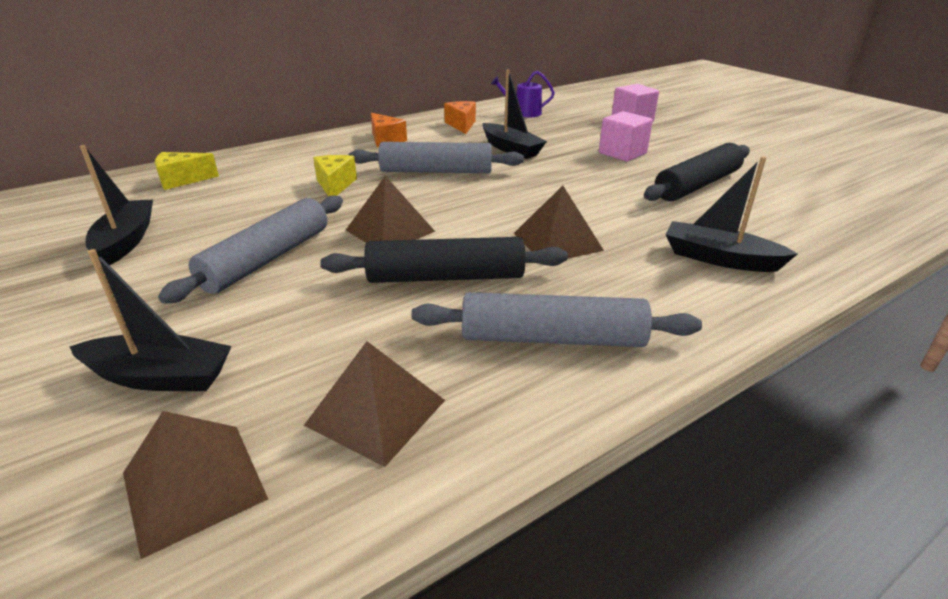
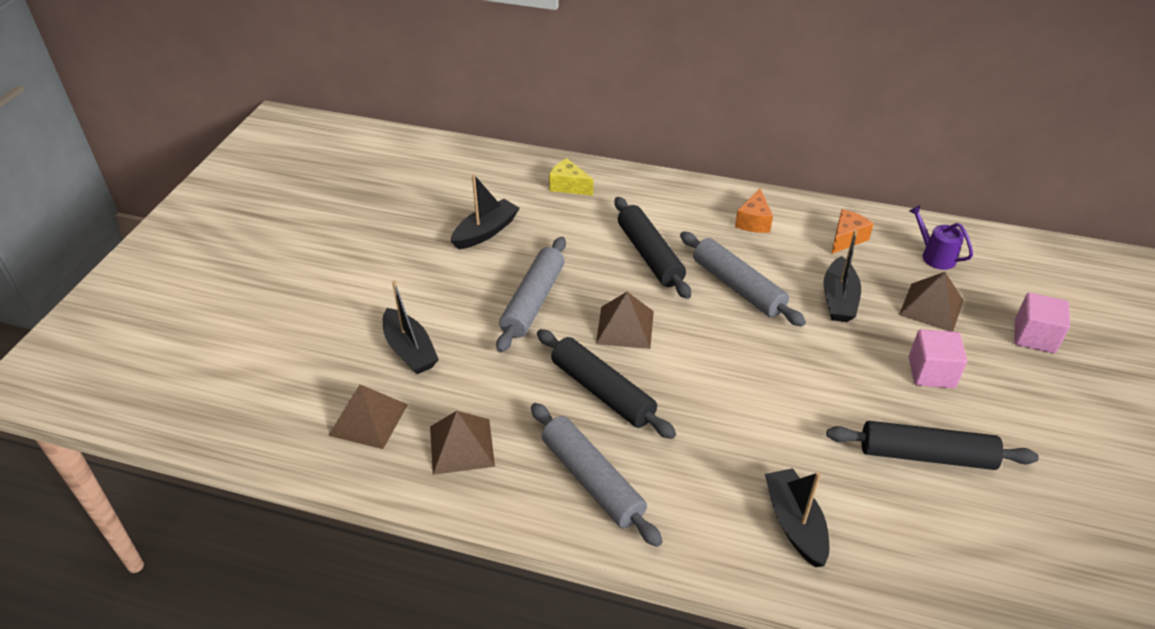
camera: 50 degrees right, 10 degrees up
grey rolling pin [158,195,343,304] -> grey rolling pin turned 60 degrees counterclockwise [496,237,566,353]
yellow cheese [313,155,357,196] -> black rolling pin [614,197,691,299]
brown pyramid [514,186,604,258] -> brown pyramid moved to [899,272,964,332]

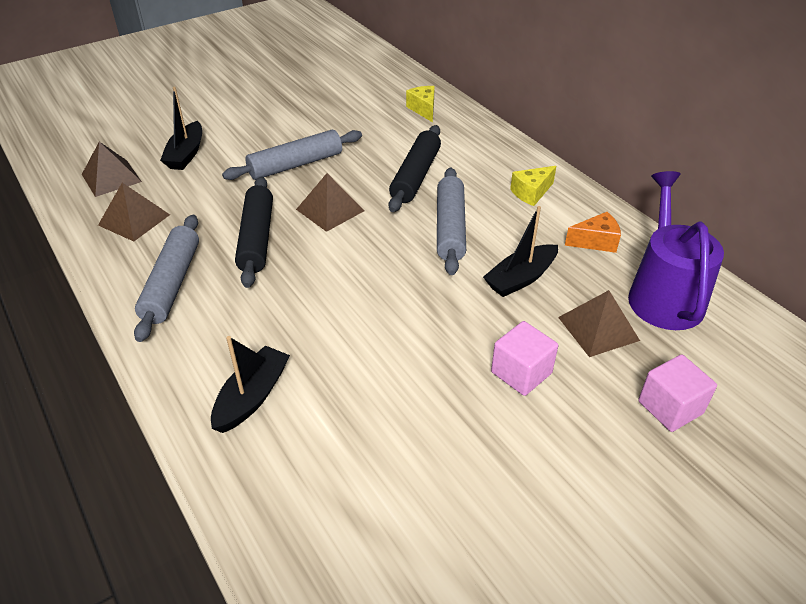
camera: 40 degrees right, 0 degrees up
black boat [451,174,520,249] -> none
orange cheese [735,188,773,233] -> yellow cheese [510,166,556,206]
black rolling pin [827,421,1039,470] -> none
purple watering can [909,205,973,270] -> purple watering can [628,171,724,330], size x2.01

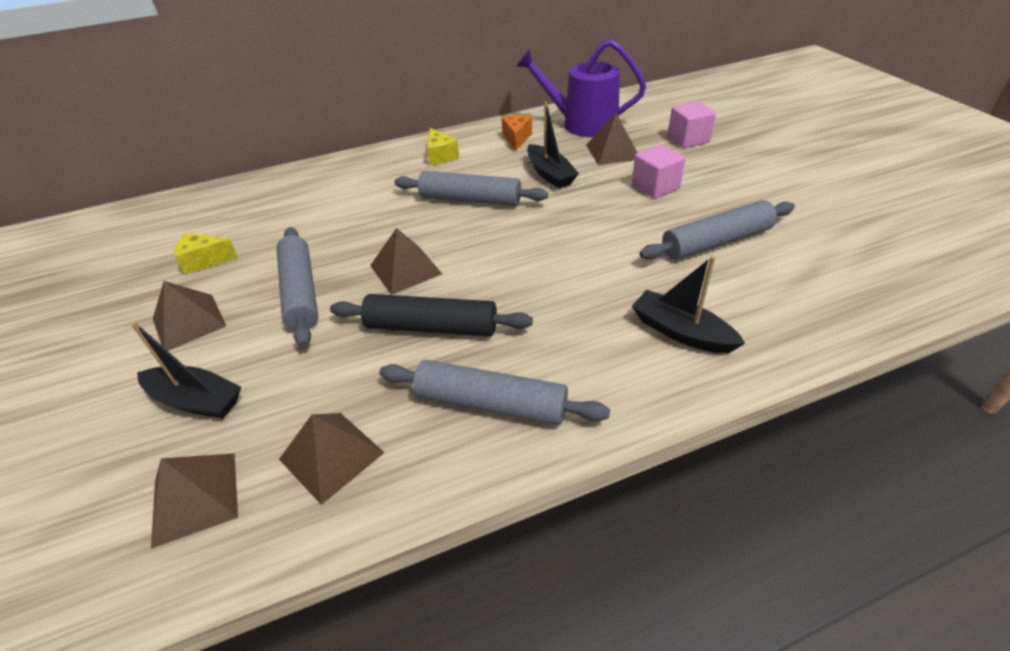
camera: 75 degrees left, 0 degrees up
black rolling pin [389,125,441,212] -> none
yellow cheese [406,86,435,122] -> yellow cheese moved to [174,233,239,275]
none -> brown pyramid [153,281,226,351]
none -> grey rolling pin [639,200,795,260]

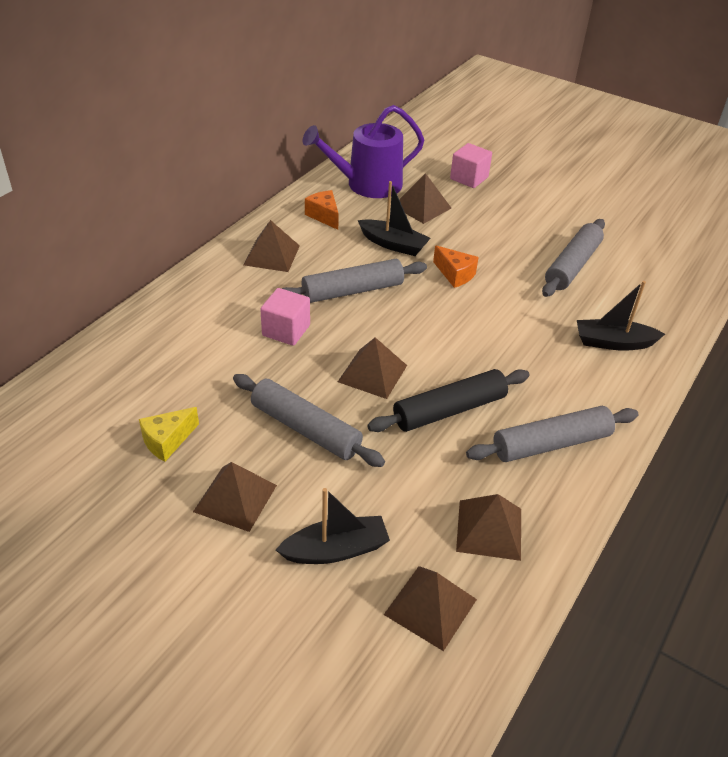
camera: 40 degrees left, 0 degrees up
yellow cheese [427,128,459,165] -> brown pyramid [244,220,300,272]
pink cube [632,144,685,199] -> pink cube moved to [260,288,310,346]
none -> orange cheese [433,245,479,288]

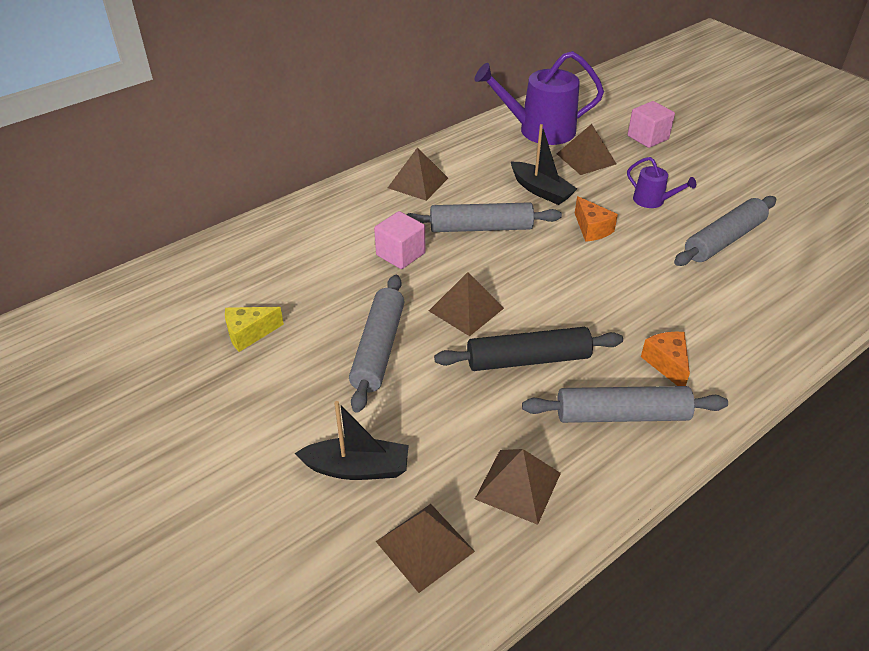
camera: 20 degrees right, 0 degrees up
brown pyramid [193,462,277,532] -> none
grey rolling pin [233,374,385,467] -> grey rolling pin turned 45 degrees clockwise [349,275,405,413]
orange cheese [305,190,339,230] -> orange cheese moved to [641,332,690,386]
black boat [577,281,665,351] -> none
none -> purple watering can [627,157,696,208]

